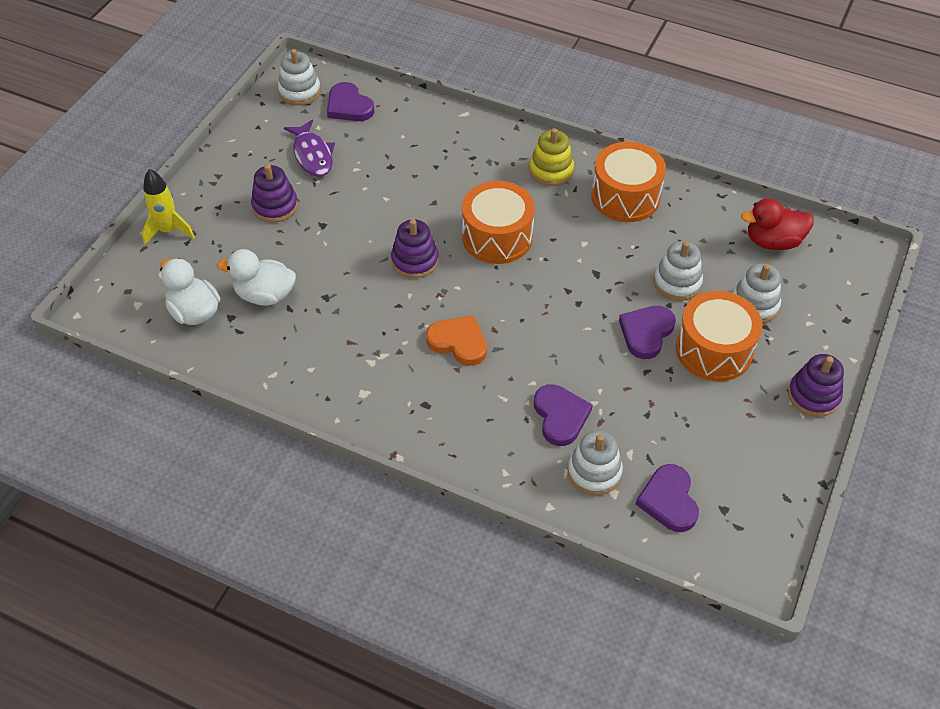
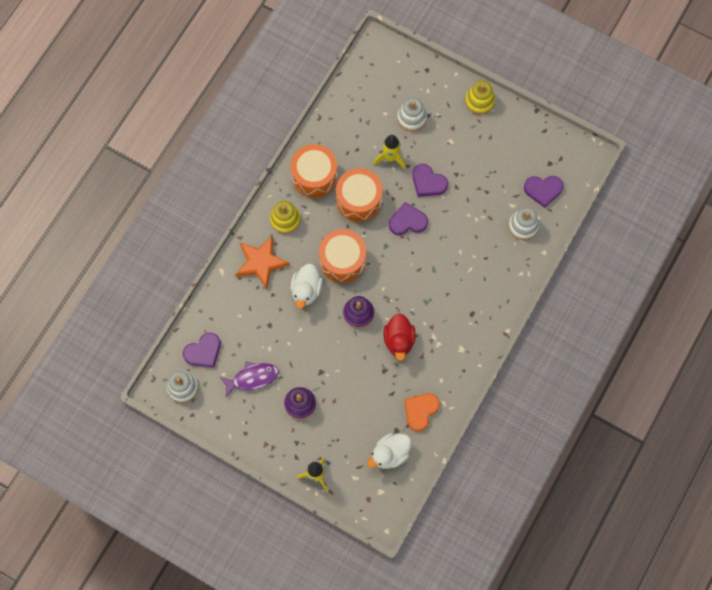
camera: 85 degrees left, 20 degrees up
white duck [217,249,296,306] -> white duck moved to [291,264,323,309]
orange heart [426,315,487,366] -> orange heart moved to [404,393,440,431]
purple heart [534,384,593,446] -> purple heart moved to [389,202,428,235]
white stacking toy [654,241,703,301] -> yellow rocket [373,135,406,169]
orange drum [676,291,762,381] -> orange drum moved to [336,168,383,222]
red duck [741,198,814,250] -> red duck moved to [383,313,416,361]
purple stacking toy [788,354,844,417] -> yellow stacking toy [465,81,495,115]
none -> orange star [236,235,290,289]

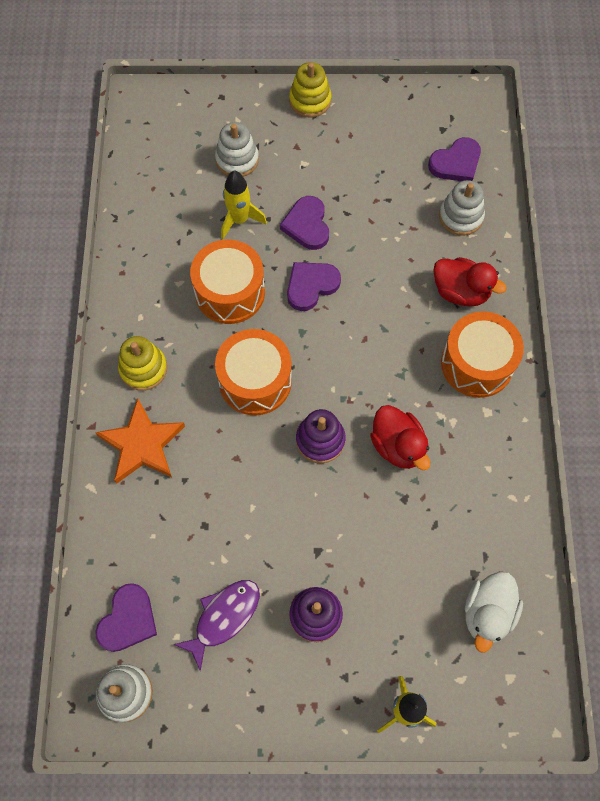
camera: 30 degrees left, 5 degrees down
orange drum [291,144,338,198] -> orange drum moved to [441,311,524,398]
white duck [291,264,323,309] -> none
orange heart [404,393,440,431] -> none
purple heart [412,164,448,197] -> purple heart turned 75 degrees clockwise [280,196,329,250]
none -> red duck [433,257,507,307]

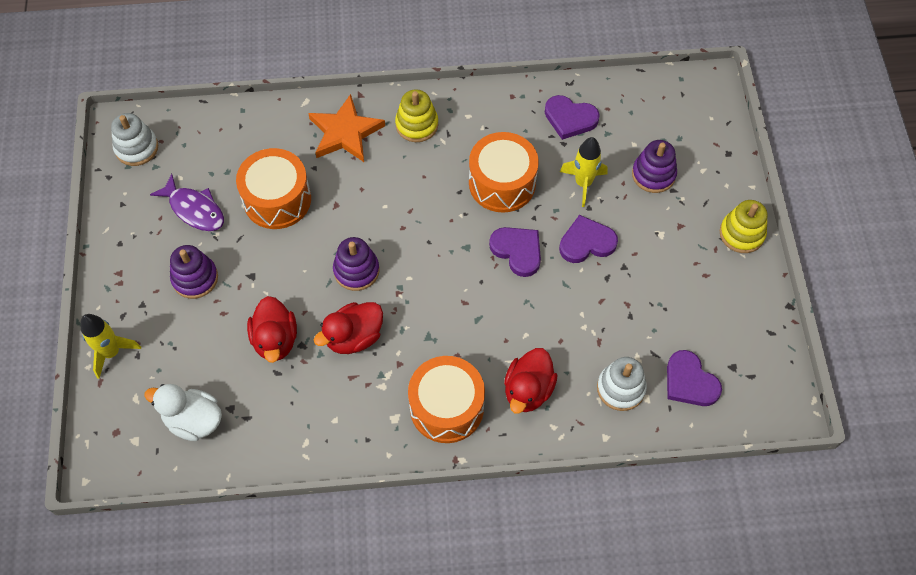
camera: 85 degrees right, 5 degrees down
purple heart [95,583,157,652] -> purple heart moved to [545,95,600,140]
white stacking toy [215,122,259,177] -> purple stacking toy [632,140,677,193]
orange drum [215,329,292,415] -> orange drum moved to [236,148,311,229]
none -> red duck [247,296,297,363]

